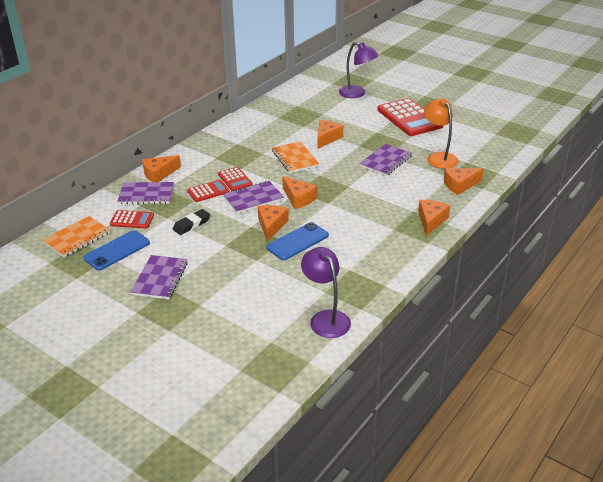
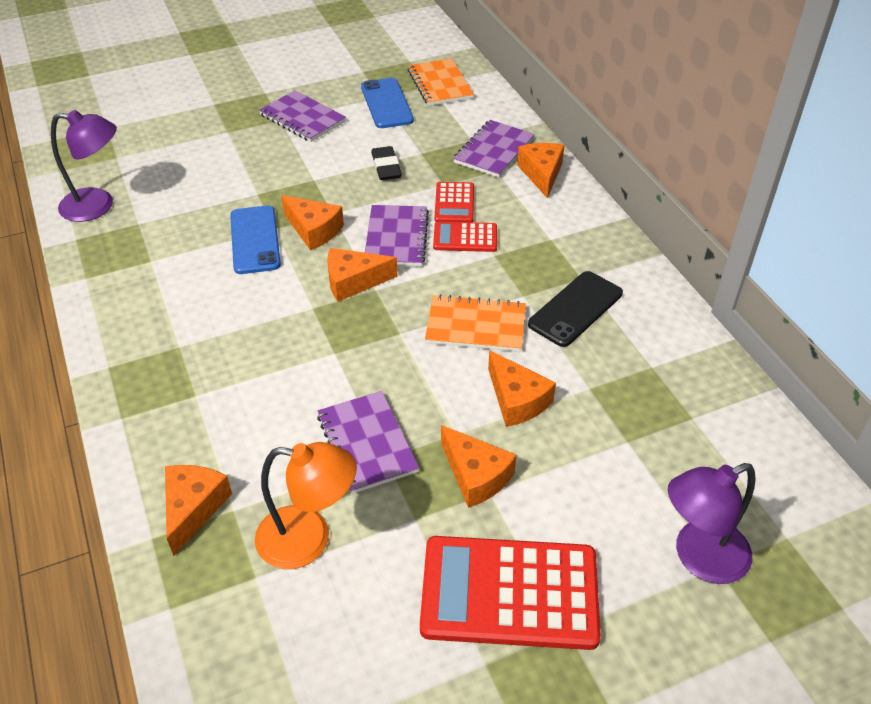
camera: 120 degrees right, 10 degrees up
red calculator [110,210,154,228] -> none
orange cheese [418,200,450,236] -> orange cheese moved to [441,425,516,508]
none -> black phone [528,271,623,347]

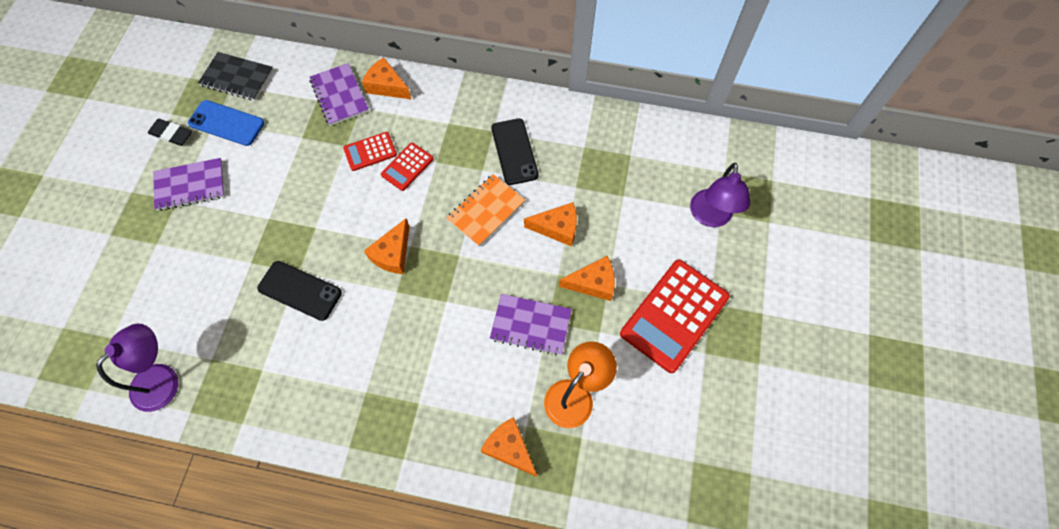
camera: 55 degrees left, 20 degrees up
blue phone [230,205,281,274] -> black phone [257,261,342,321]
orange cheese [281,195,344,250] -> none
purple notebook [365,205,429,266] -> none
black eraser [371,146,402,180] -> black eraser moved to [148,119,192,146]
orange notebook [408,58,474,106] -> black notebook [198,52,273,101]
red calculator [434,182,474,222] -> red calculator turned 120 degrees clockwise [343,132,397,171]

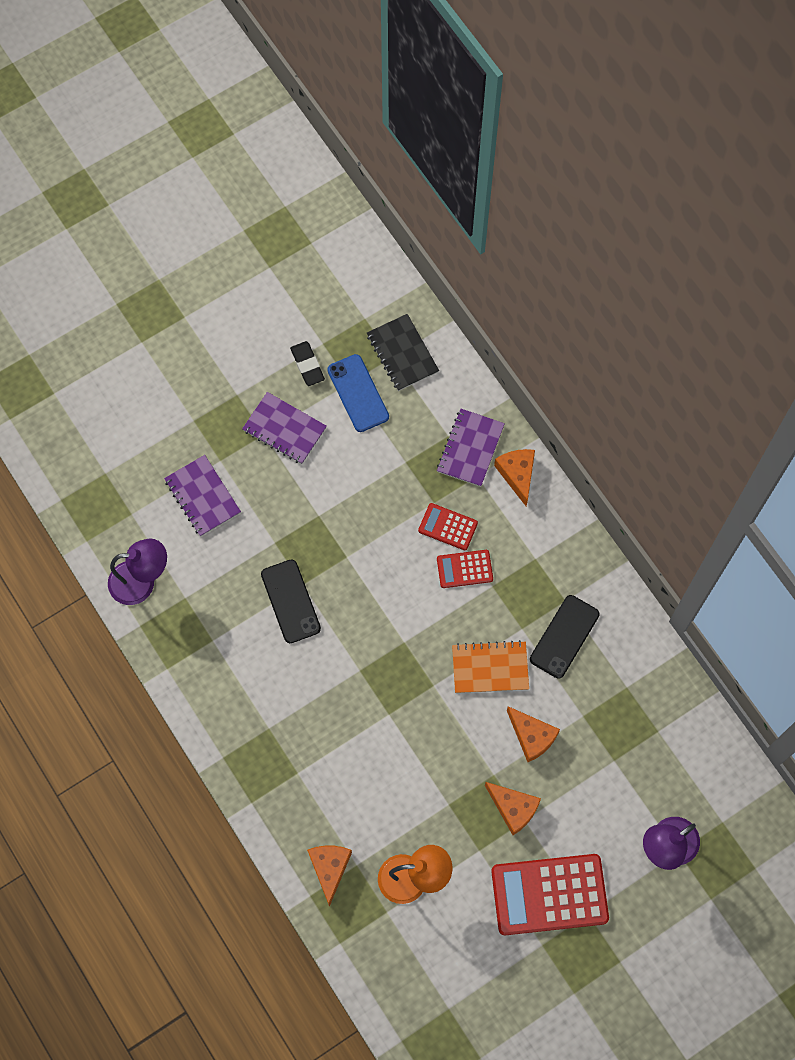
camera: 45 degrees right, 5 degrees up
orange cheese [364,218,409,274] -> none
purple notebook [490,294,572,355] -> purple notebook moved to [164,455,241,536]

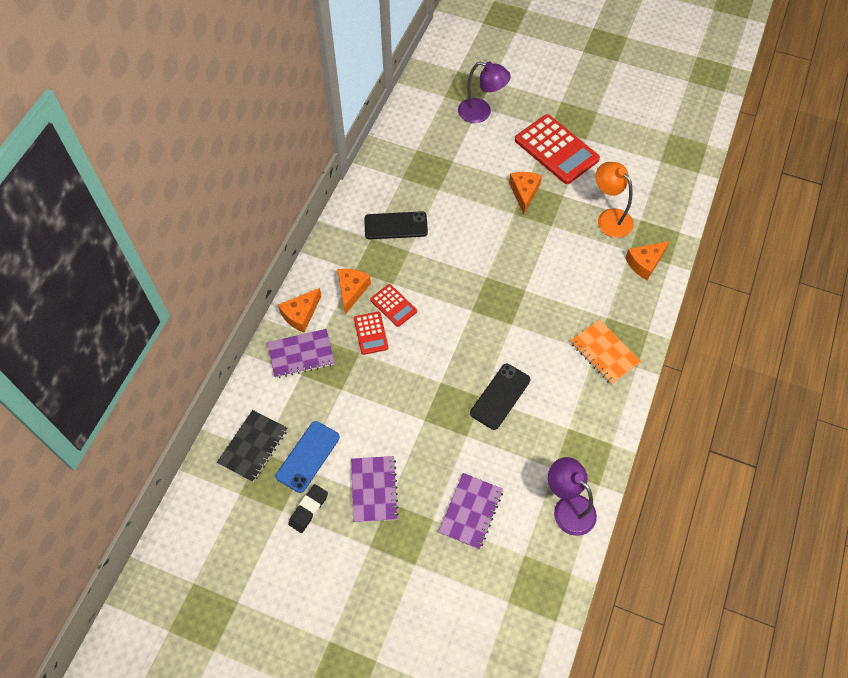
camera: 125 degrees left, 10 degrees down
orange notebook [452,640,529,693] -> orange notebook moved to [570,319,641,385]
orange cheese [507,706,560,762] -> orange cheese moved to [337,269,371,314]

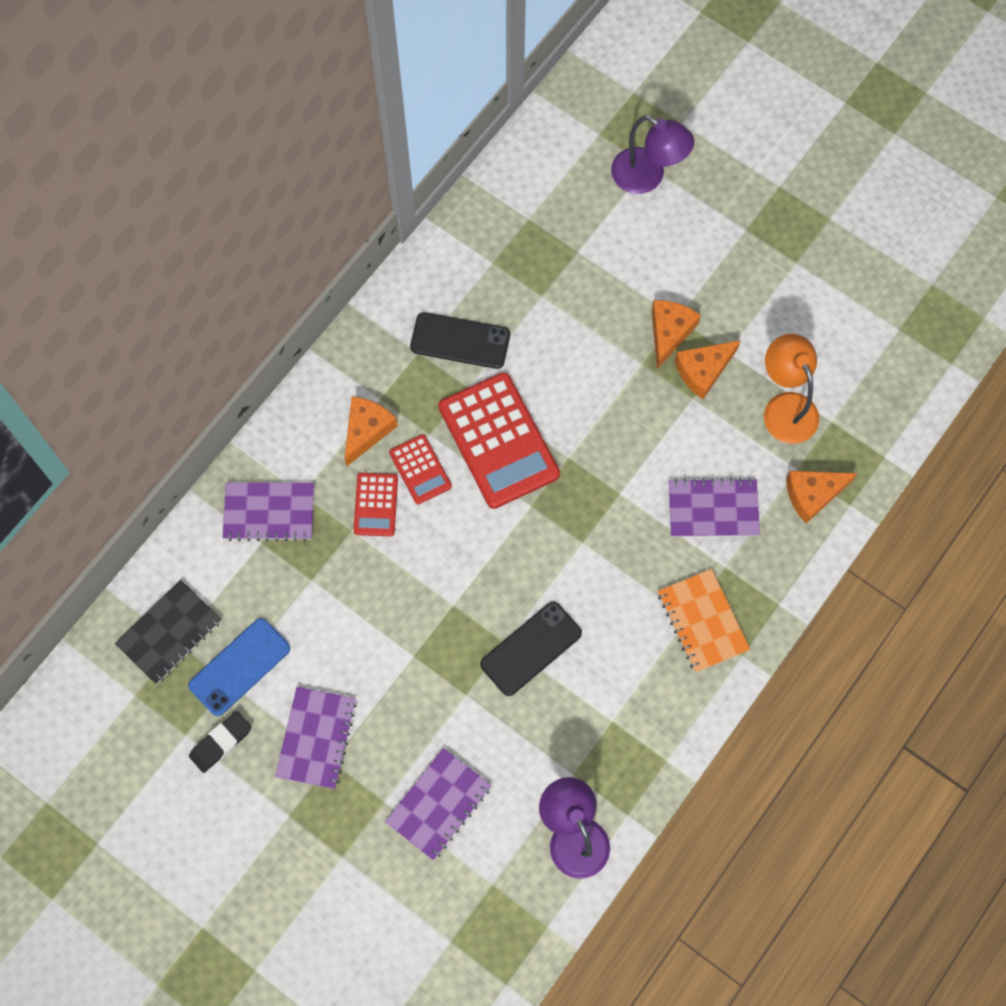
camera: 15 degrees right, 10 degrees up
orange cheese [278,288,321,332] -> orange cheese moved to [675,340,741,399]
red calculator [515,114,600,184] -> red calculator moved to [438,372,560,509]
none -> purple notebook [668,478,760,537]

